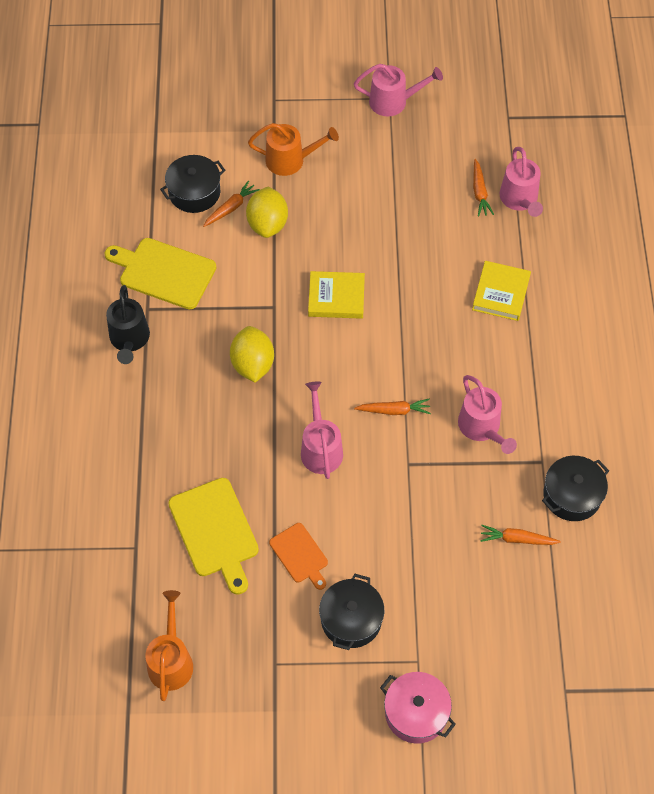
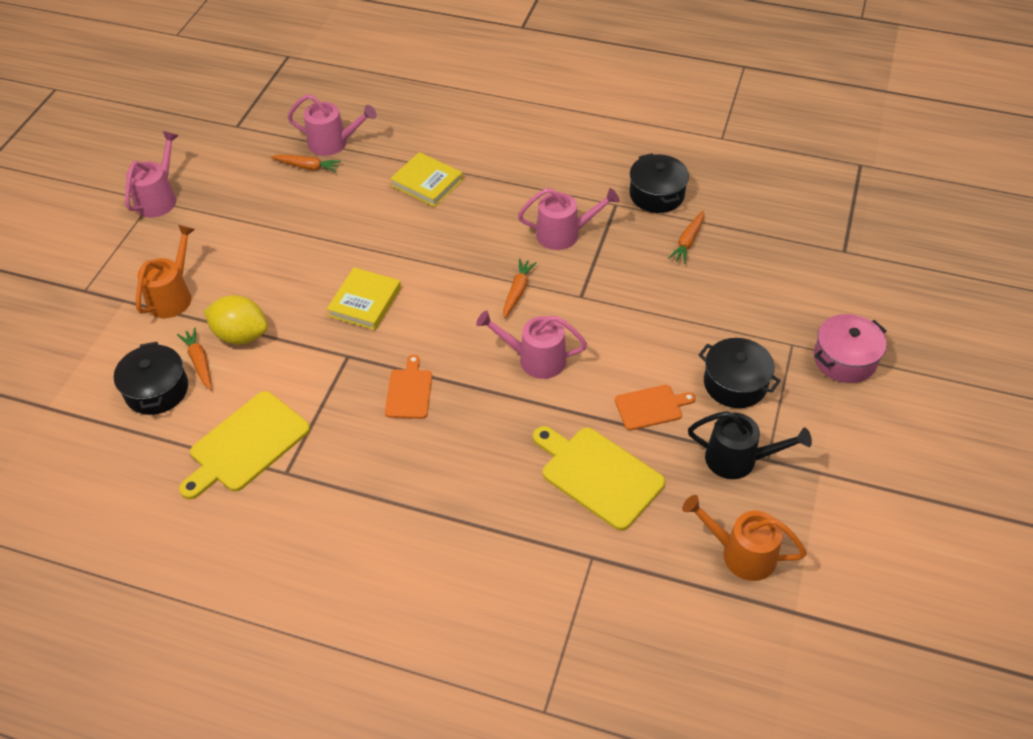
camera: 70 degrees left, 10 degrees down
black watering can [106,285,150,364] -> black watering can moved to [688,411,812,479]
yellow cutting board [168,478,259,595] -> yellow cutting board turned 135 degrees counterclockwise [533,426,665,530]
yellow lemon [230,326,274,383] -> orange cutting board [385,355,432,419]

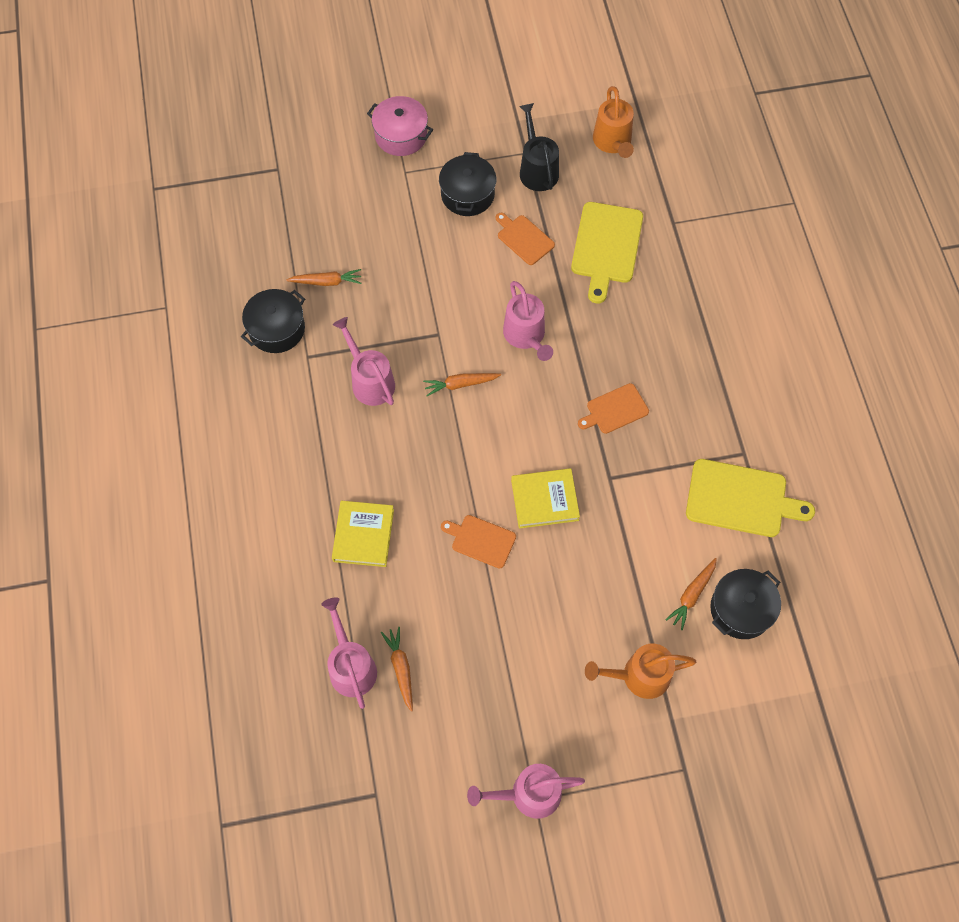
camera: 120 degrees left, 15 degrees up
yellow lemon [204,295,268,345] -> none
none -> orange cutting board [441,515,516,569]

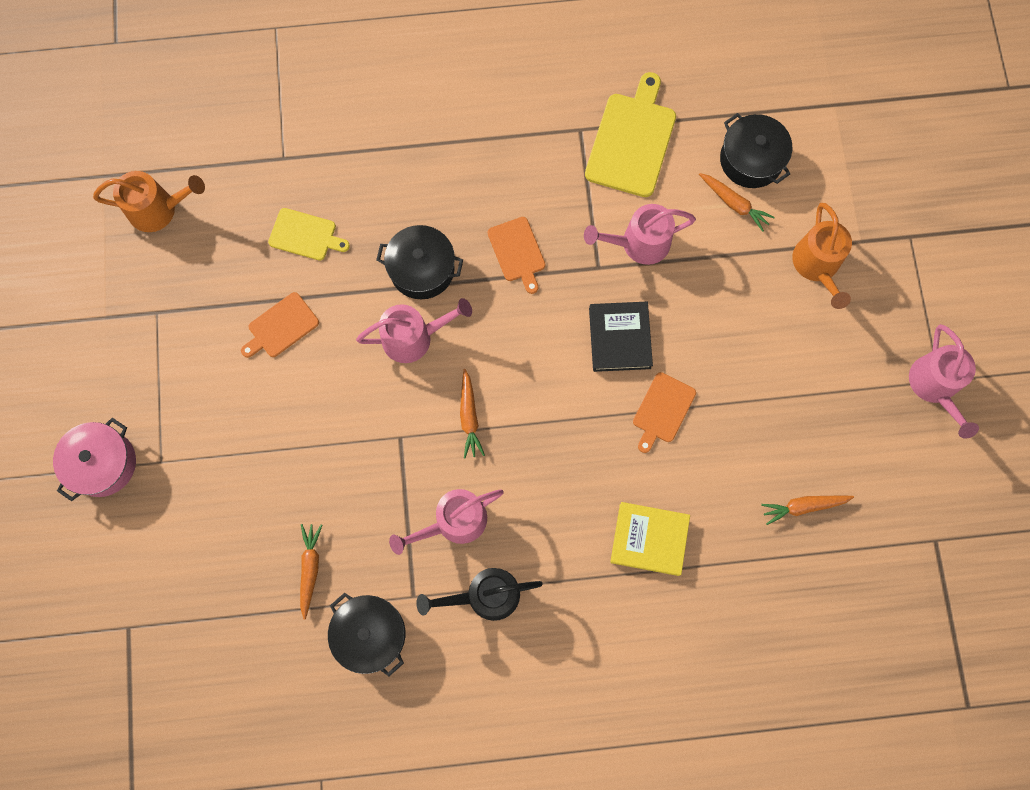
camera: 85 degrees left, 10 degrees up
pink watering can [321,597,377,709] -> pink watering can moved to [584,204,696,265]
black pot [439,152,496,216] -> black pot moved to [376,225,463,299]
yellow book [511,468,580,529] -> black book [589,302,653,372]
black watering can [519,103,559,191] -> black watering can moved to [416,568,543,621]
yellow cutting board [571,202,643,303] -> yellow cutting board [268,208,350,261], size x0.59

